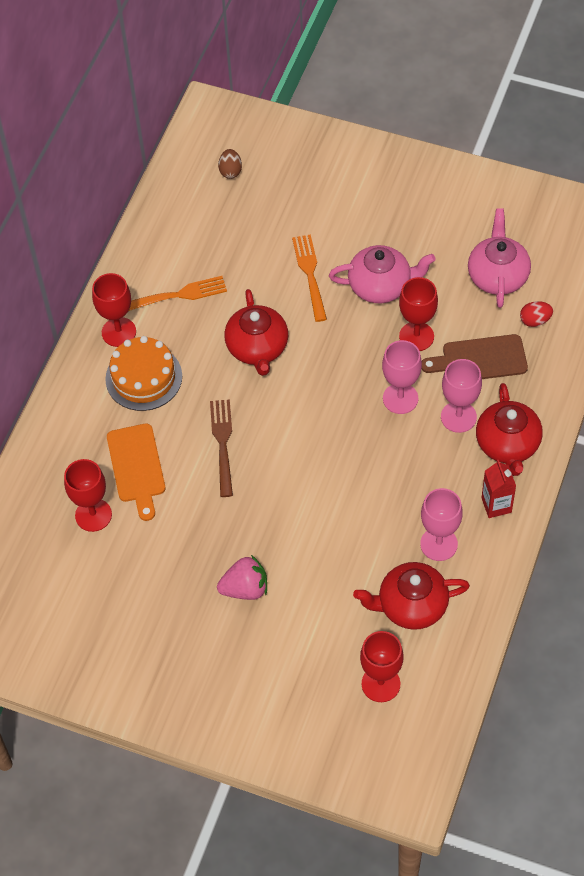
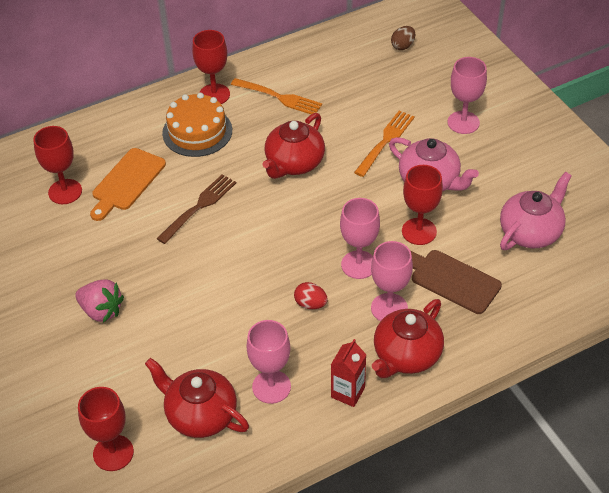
camera: 40 degrees right, 10 degrees down
red egg [520,301,553,327] -> red egg moved to [294,282,328,309]
none -> pink goblet [448,57,487,134]

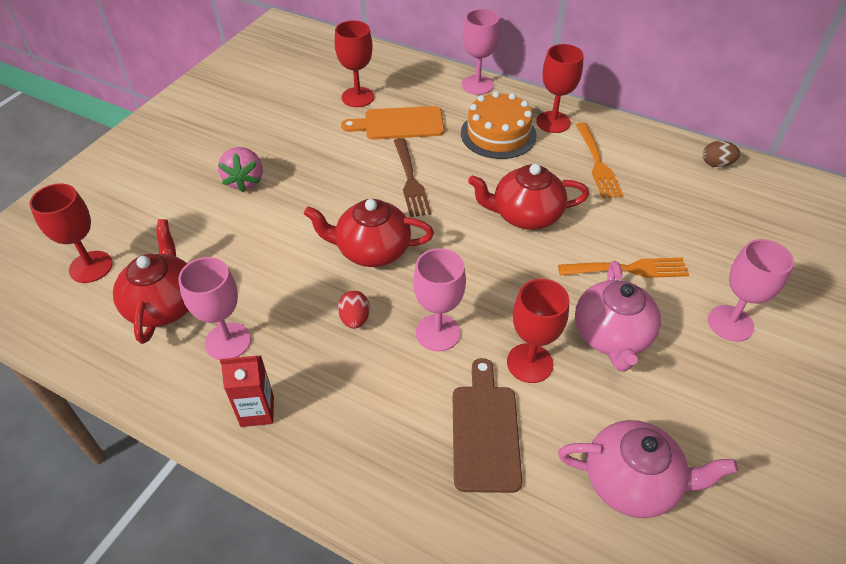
camera: 55 degrees right, 0 degrees up
brown fork [156,174,236,244] -> brown fork turned 75 degrees clockwise [394,138,431,217]
pink goblet [371,241,413,321] -> pink goblet moved to [462,9,500,95]
red teapot [372,299,444,378] -> red teapot moved to [304,199,434,267]
brown egg [391,26,415,50] -> brown egg moved to [703,141,740,167]

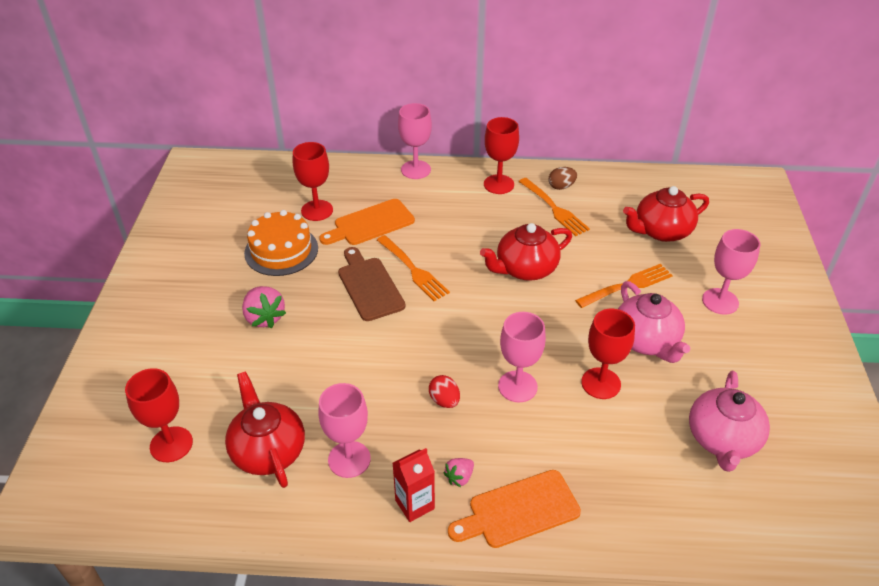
camera: 25 degrees left, 5 degrees down
red teapot [304,199,434,267] -> red teapot moved to [623,186,709,242]
brown fork [394,138,431,217] -> orange fork [377,235,450,301]
brown cutting board [453,358,522,493] -> brown cutting board moved to [338,247,406,321]
orange cake [461,91,537,159] -> orange cake moved to [244,210,318,276]
pink teapot [558,420,738,518] -> pink teapot turned 120 degrees clockwise [689,371,770,472]
brown egg [703,141,740,167] -> brown egg moved to [549,167,577,190]
none -> pink strawberry [443,458,474,487]
none -> orange cutting board [448,470,581,548]

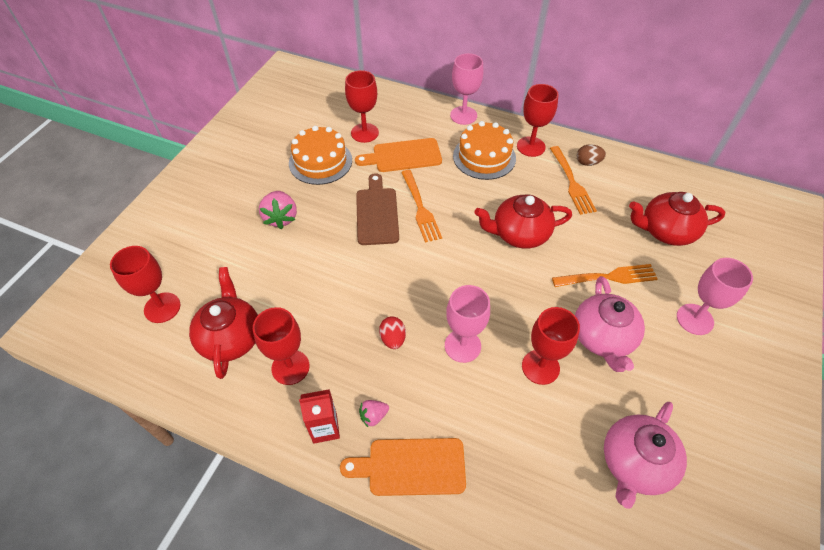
camera: 20 degrees right, 10 degrees up
pink goblet [318,383,371,478] -> red goblet [253,307,310,385]
none -> orange cake [453,121,516,180]

